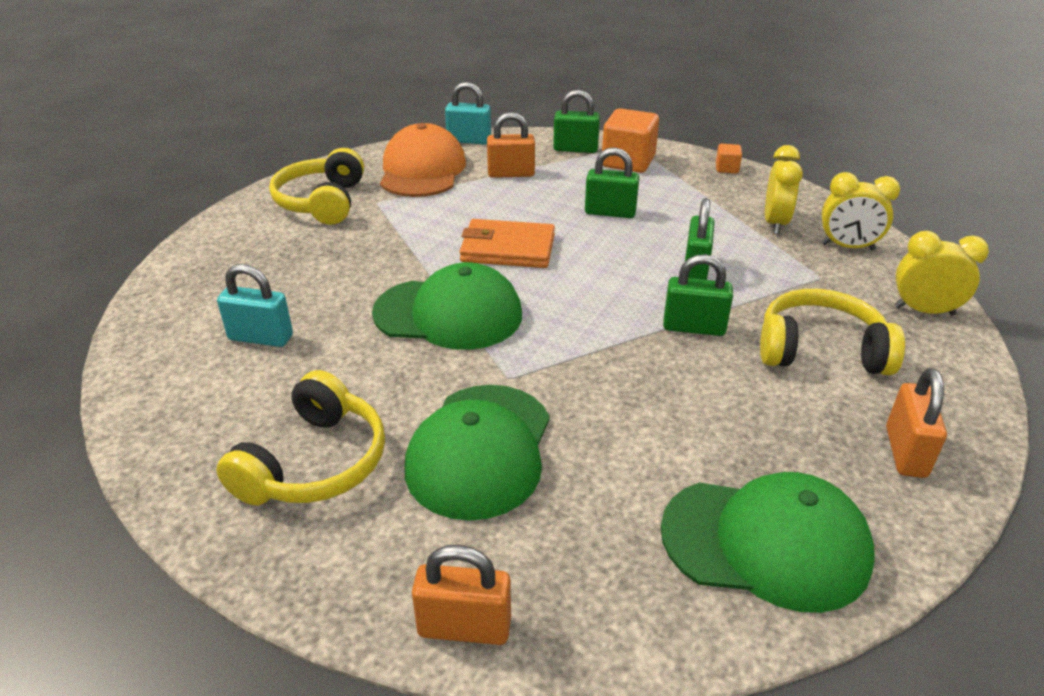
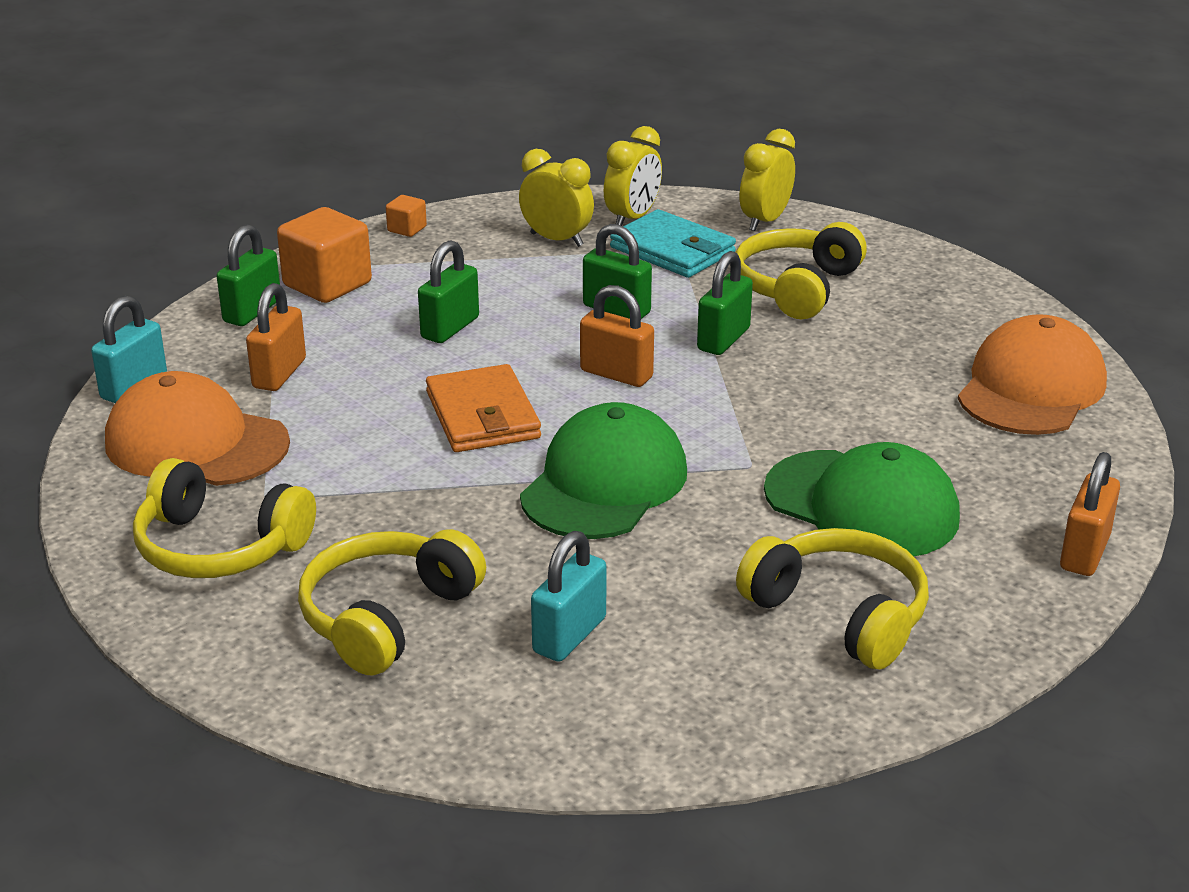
camera: 70 degrees left, 5 degrees down
orange wallet [460,219,555,268] -> orange wallet turned 45 degrees counterclockwise [426,364,541,452]
green cap [661,472,875,613] -> orange cap [958,314,1107,435]
orange padlock [886,368,947,478] -> orange padlock moved to [580,285,654,387]
none -> yellow headphones [298,529,486,675]
none -> turquoise wallet [610,209,736,278]

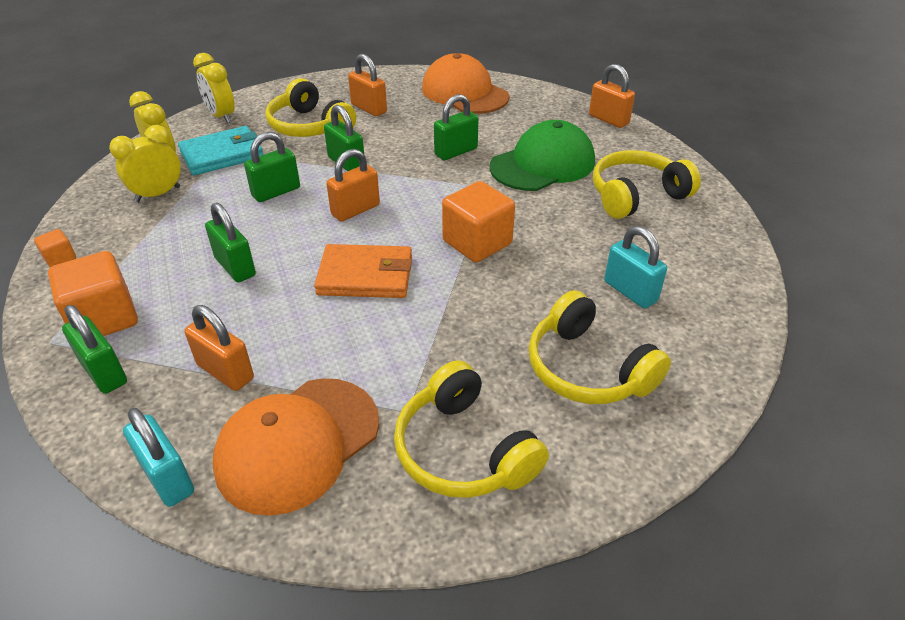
camera: 70 degrees left, 10 degrees up
yellow headphones [133,458,316,578] -> yellow headphones turned 105 degrees clockwise [394,360,549,498]
green cap [520,402,687,539] -> orange cube [442,181,515,262]
none -> orange padlock [348,54,387,116]
none -> green padlock [434,94,479,160]

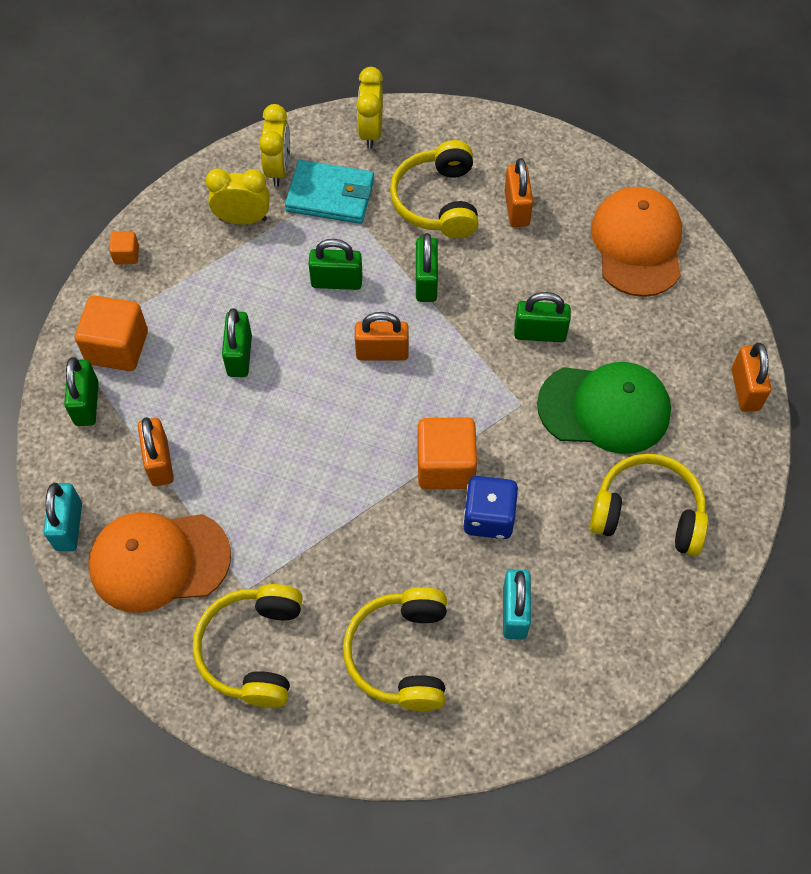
camera: 40 degrees right, 20 degrees up
orange wallet [314,244,412,298] -> none
none -> blue dice [463,476,518,539]

